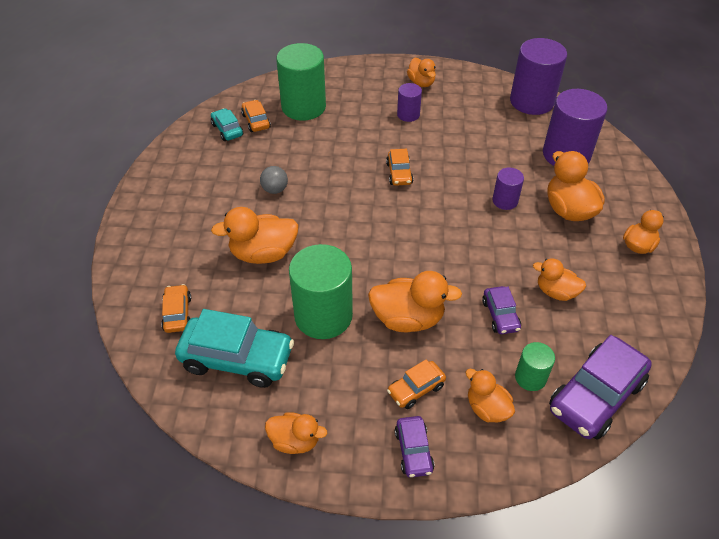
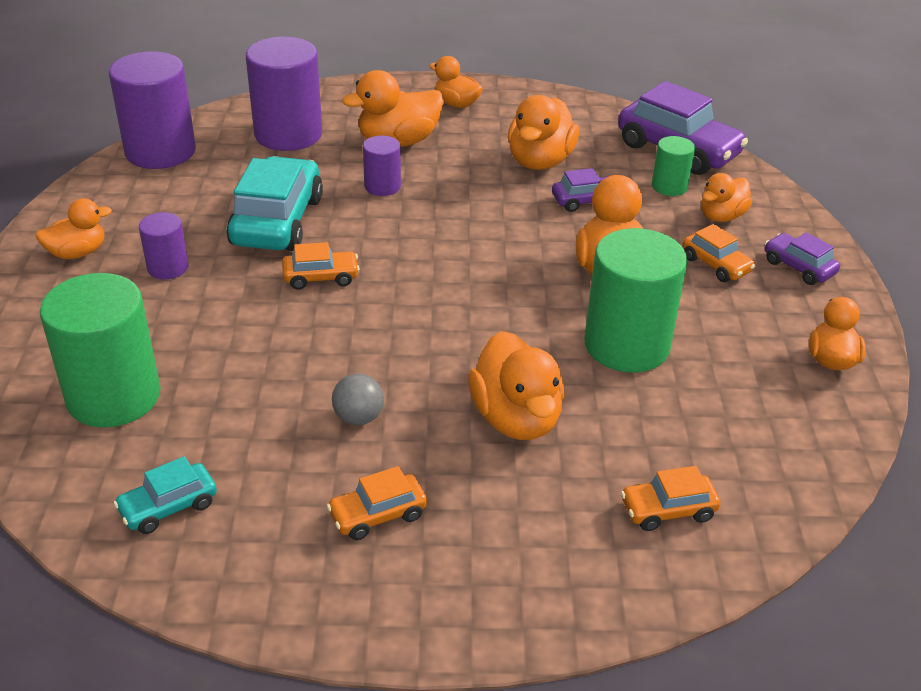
camera: 95 degrees left, 10 degrees down
turquoise car [175,309,294,388] -> turquoise car moved to [227,156,323,251]
orange car [241,100,271,132] -> orange car moved to [326,466,427,540]
purple car [395,416,434,478] -> purple car turned 120 degrees counterclockwise [765,232,840,285]
orange duck [533,258,586,301] -> orange duck [508,95,579,170], size x1.60

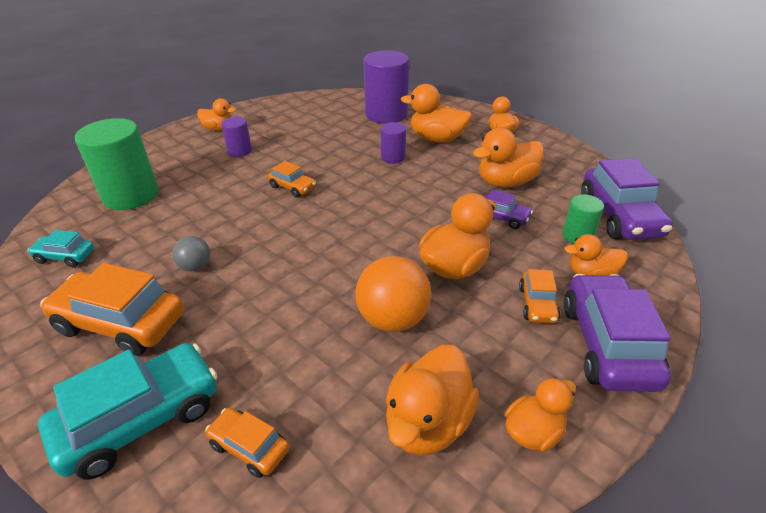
camera: 45 degrees right, 0 degrees up
purple cylinder [109,51,196,169] -> none
turquoise car [227,156,323,251] -> turquoise car moved to [38,343,218,480]
orange car [326,466,427,540] -> orange car [40,263,184,356], size x1.95
orange duck [468,331,565,440] -> orange duck moved to [386,345,479,456]
green cylinder [584,228,688,373] -> orange ball [356,256,431,332]
purple car [765,232,840,285] -> purple car [564,274,671,392], size x1.95

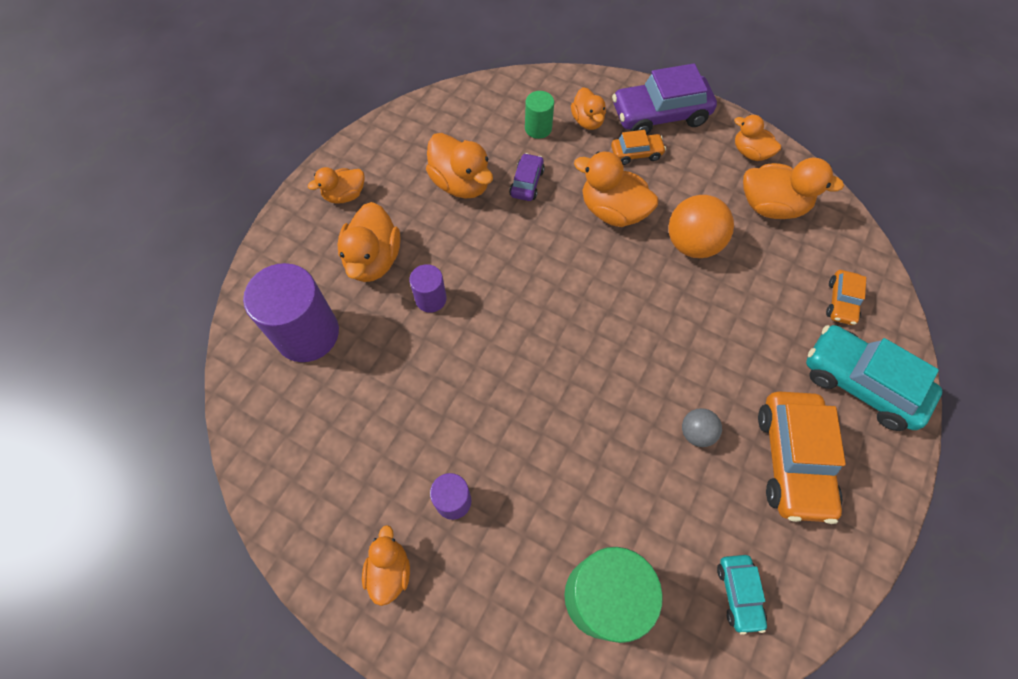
camera: 105 degrees left, 25 degrees up
orange car [268,161,316,198] -> none
purple car [581,158,673,240] -> none

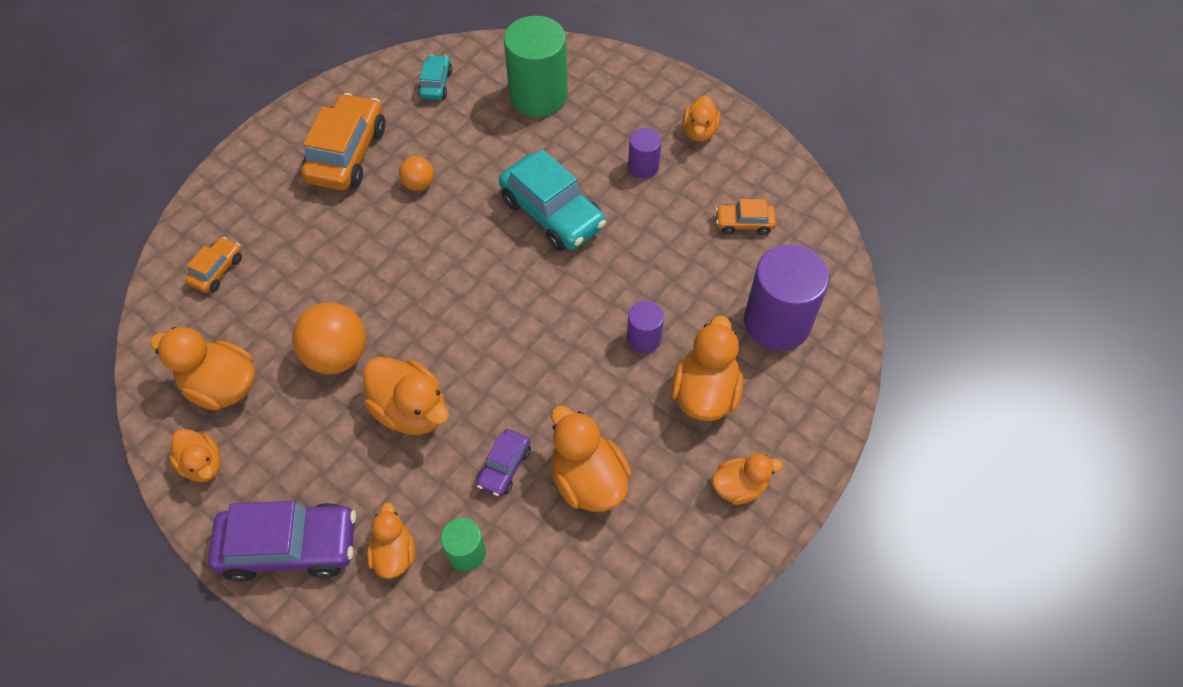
camera: 170 degrees left, 5 degrees down
orange car [611,130,666,165] -> orange car moved to [715,199,776,235]
grey ball [682,408,722,447] -> orange ball [399,156,434,191]
turquoise car [806,325,942,431] -> turquoise car moved to [499,149,606,251]

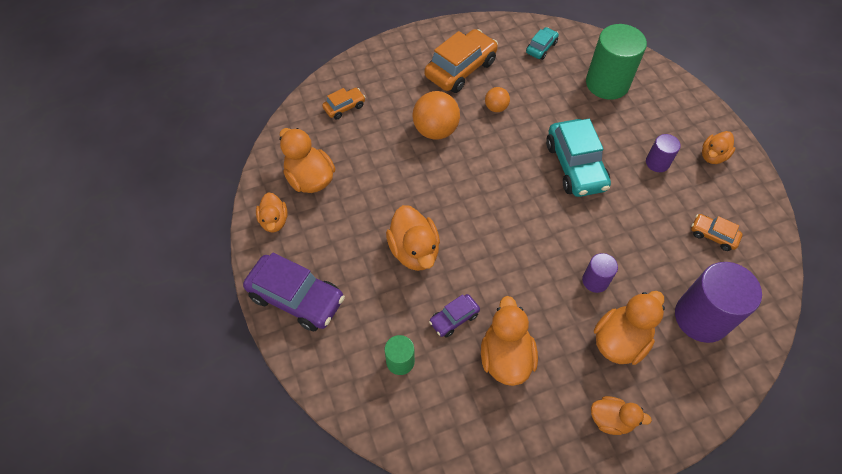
camera: 30 degrees right, 0 degrees up
orange ball [292,303,366,374] -> orange ball moved to [413,91,460,139]
orange duck [367,502,415,579] -> none

